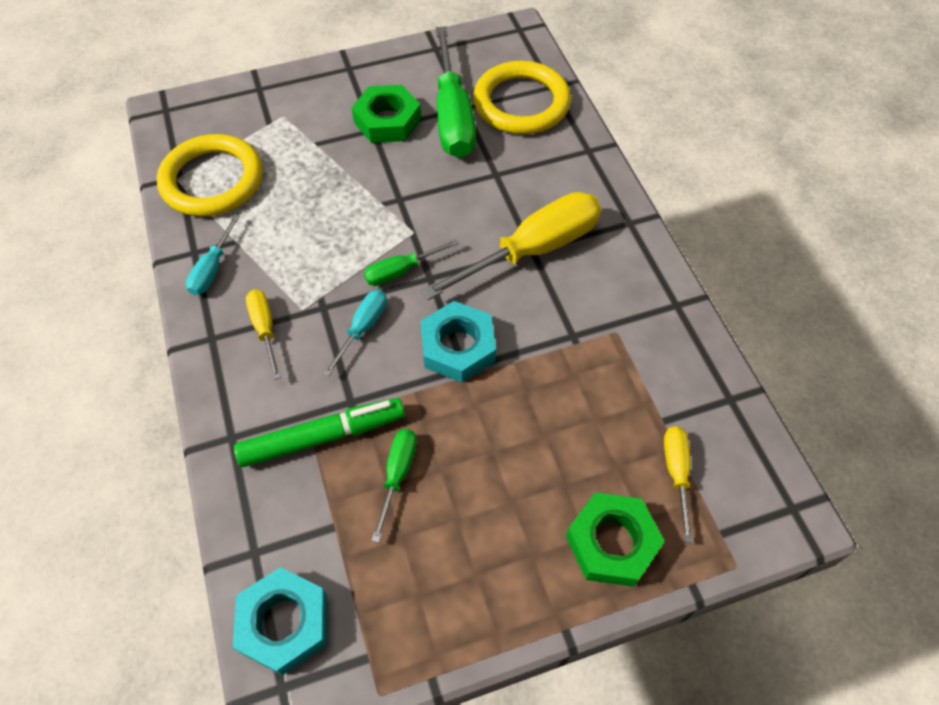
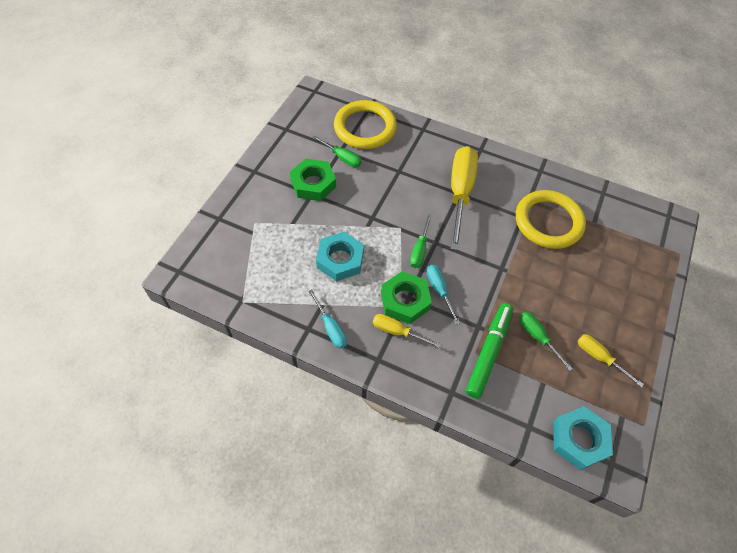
camera: 50 degrees left, 0 degrees up
yellow ring [157,134,263,217] -> yellow ring moved to [516,190,586,249]
turquoise nut [420,301,496,383] -> turquoise nut moved to [316,232,364,282]
green screwdriver [436,26,476,158] -> green screwdriver [312,135,362,167], size x0.50
green nut [566,492,665,587] -> green nut moved to [381,271,432,324]
yellow screwdriver [664,426,693,543] -> yellow screwdriver moved to [578,334,644,388]

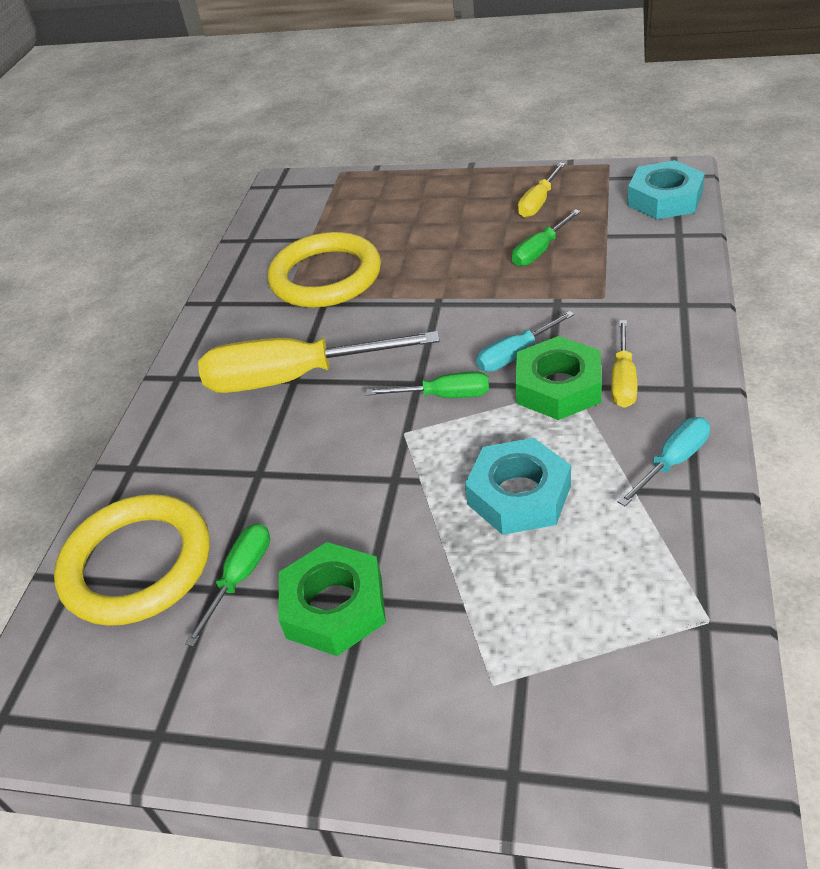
camera: 95 degrees left, 15 degrees down
green marker [466,303,513,399] -> none

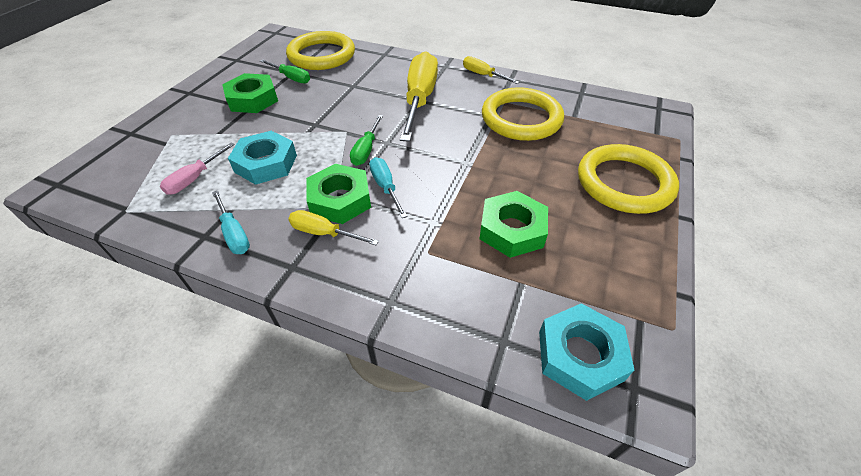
camera: 95 degrees right, 5 degrees up
green screwdriver [512,209,581,267] -> green nut [479,191,548,258]
yellow screwdriver [518,163,566,218] -> yellow screwdriver moved to [463,56,519,84]
none -> pink screwdriver [160,143,235,195]
none -> yellow ring [578,144,679,214]

